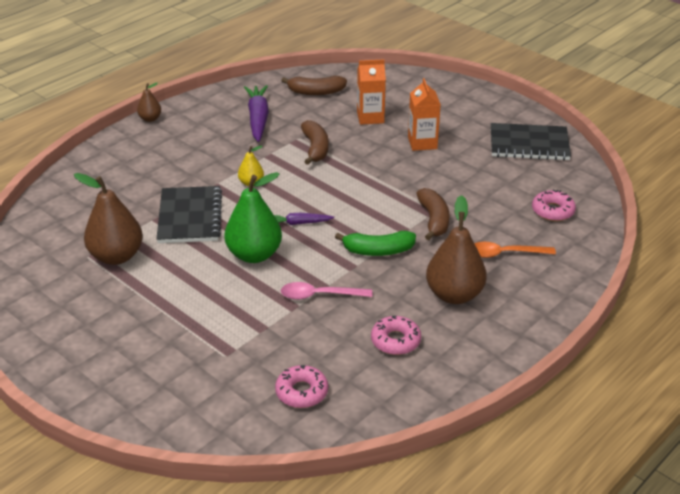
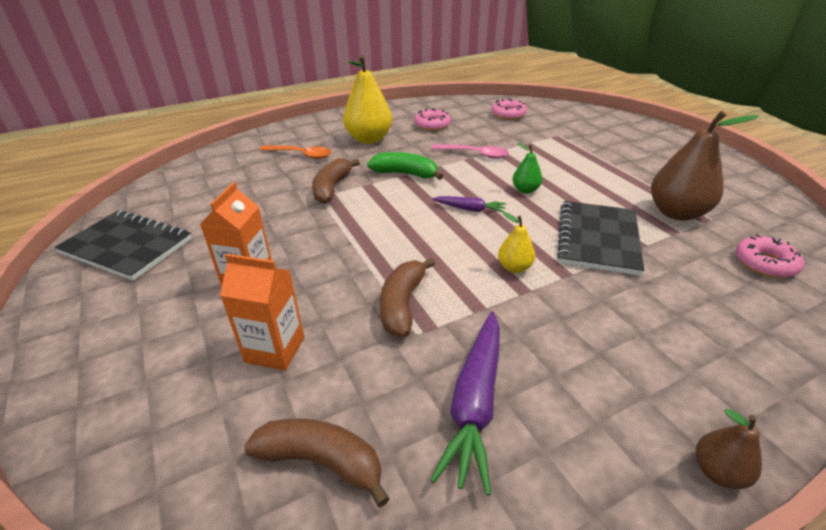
camera: 160 degrees left, 0 degrees up
green pear [224,172,282,263] -> green pear [513,143,542,194], size x0.50
brown pear [426,195,487,304] -> yellow pear [343,55,392,144]
pink donut [532,190,576,221] -> pink donut moved to [736,234,804,278]

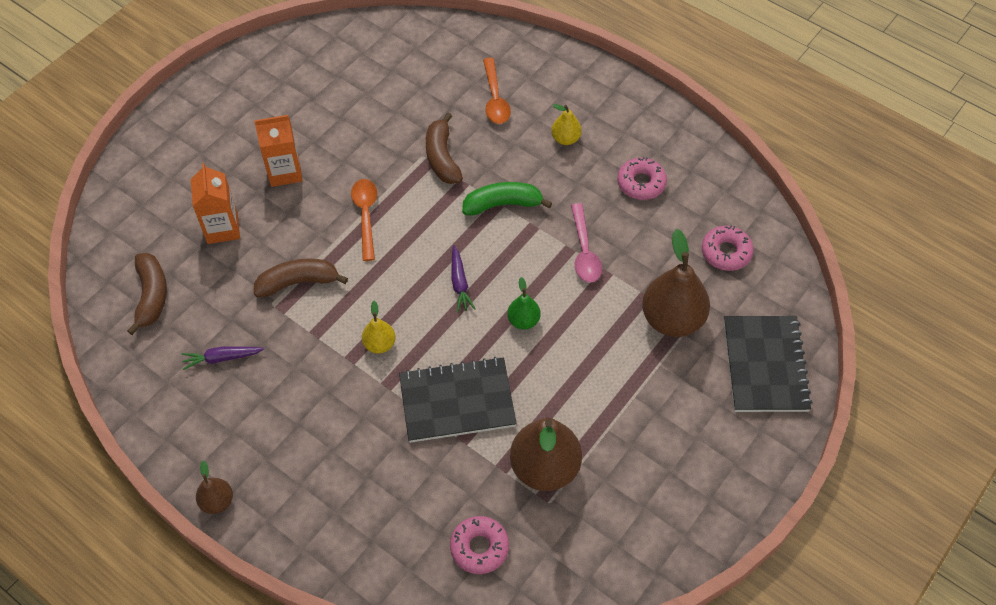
camera: 65 degrees right, 20 degrees up
black notebook [54,210,192,281] -> black notebook moved to [724,316,812,412]
brown banana [312,158,360,204] -> brown banana turned 90 degrees counterclockwise [426,113,463,184]
yellow pear [343,55,392,144] -> yellow pear [551,104,582,145], size x0.50
green banana [367,152,443,180] -> green banana turned 90 degrees counterclockwise [462,182,552,215]
purple carrot [431,311,500,496] -> purple carrot [182,347,264,370], size x0.55
none -> orange spoon [351,179,377,261]
none -> brown pear [642,229,710,337]

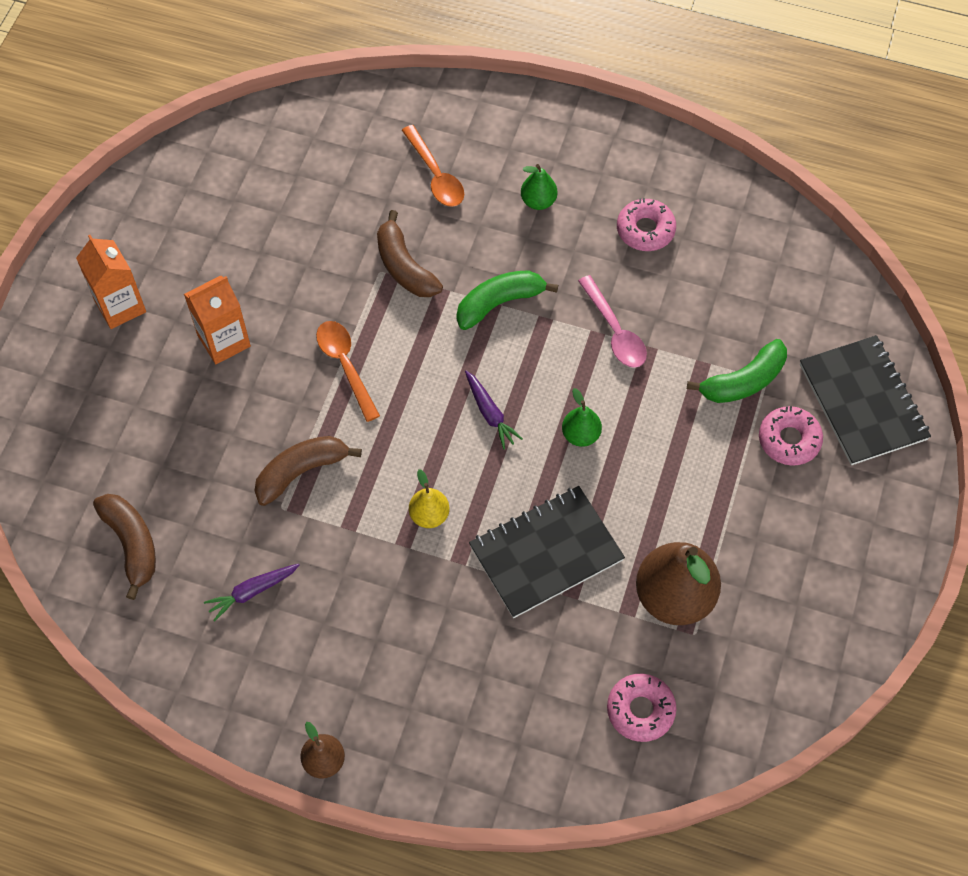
camera: 20 degrees left, 5 degrees up
orange carton [191,163,240,244] -> orange carton moved to [76,235,146,329]
yellow pear [551,104,582,145] -> green pear [521,164,558,210]
brown pear [642,229,710,337] -> green banana [687,339,787,403]
pink donut [702,226,754,271] -> pink donut moved to [759,406,823,466]

